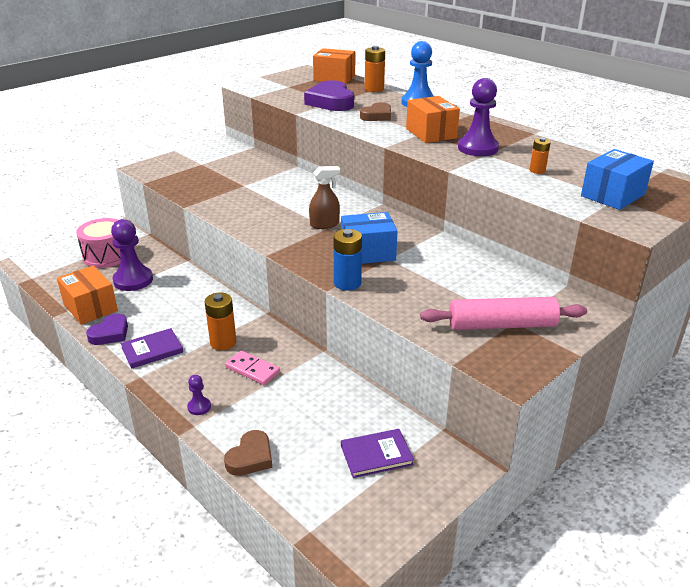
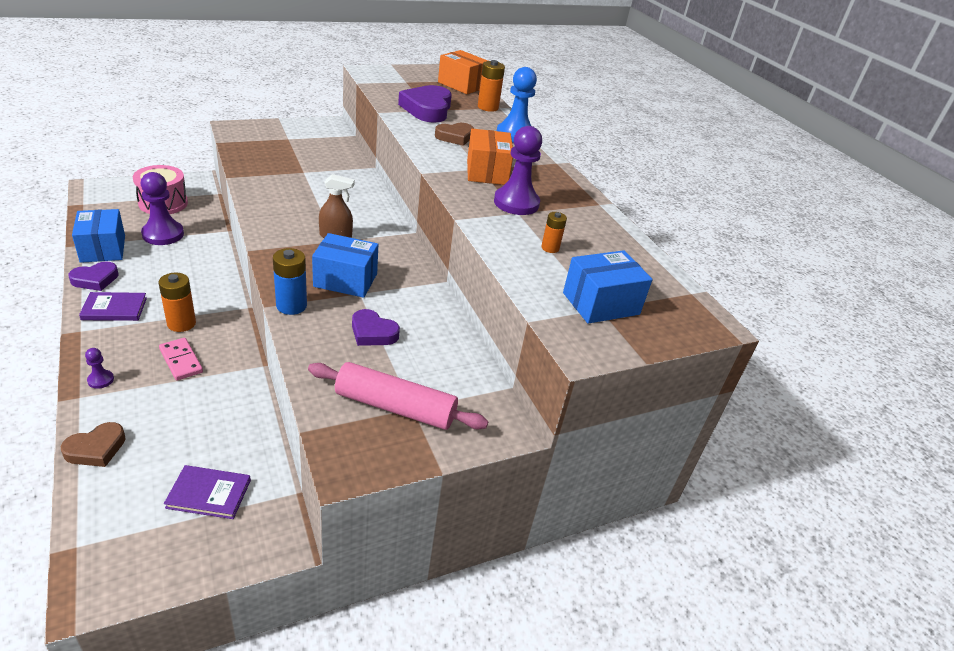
camera: 15 degrees right, 5 degrees up
orange box [57,265,118,325] -> blue box [72,209,125,263]
none -> purple heart [352,309,400,346]

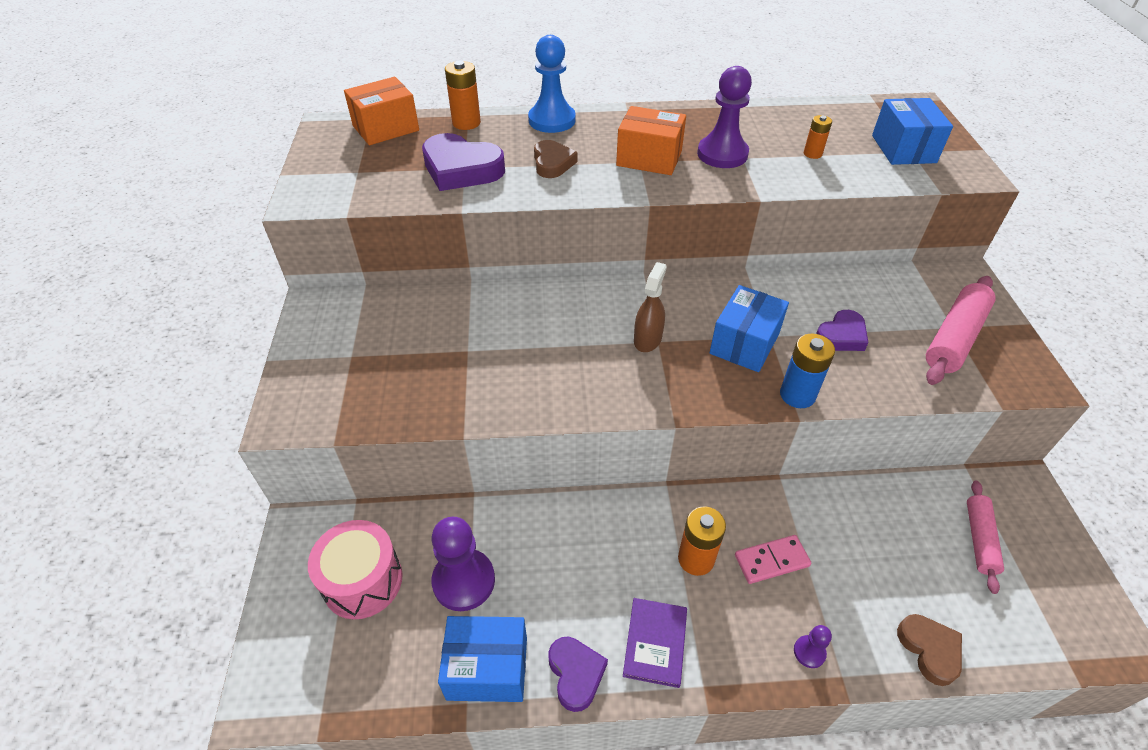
camera: 65 degrees left, 10 degrees up
purple book [164,465,251,519] -> pink rolling pin [967,481,1004,594]

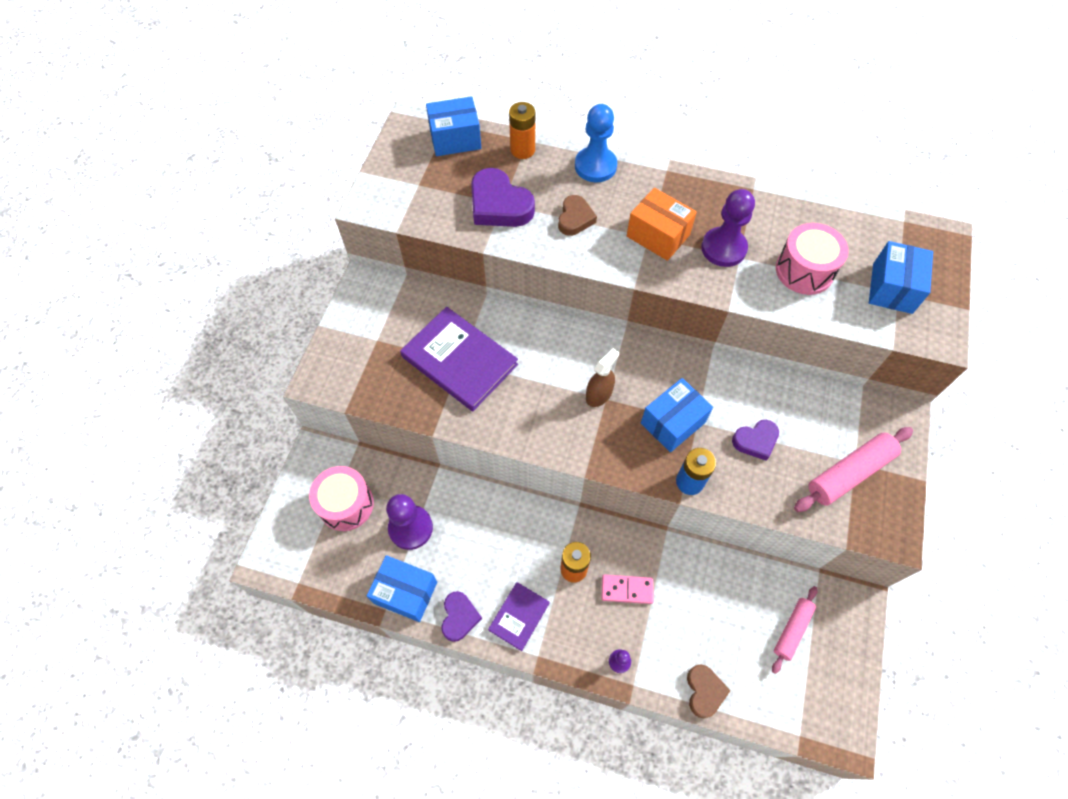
camera: 20 degrees right, 15 degrees up
orange box [344,77,419,145] -> blue box [426,96,481,156]
orange battery [804,115,832,159] -> pink drum [776,223,849,295]
none -> purple book [400,307,518,411]

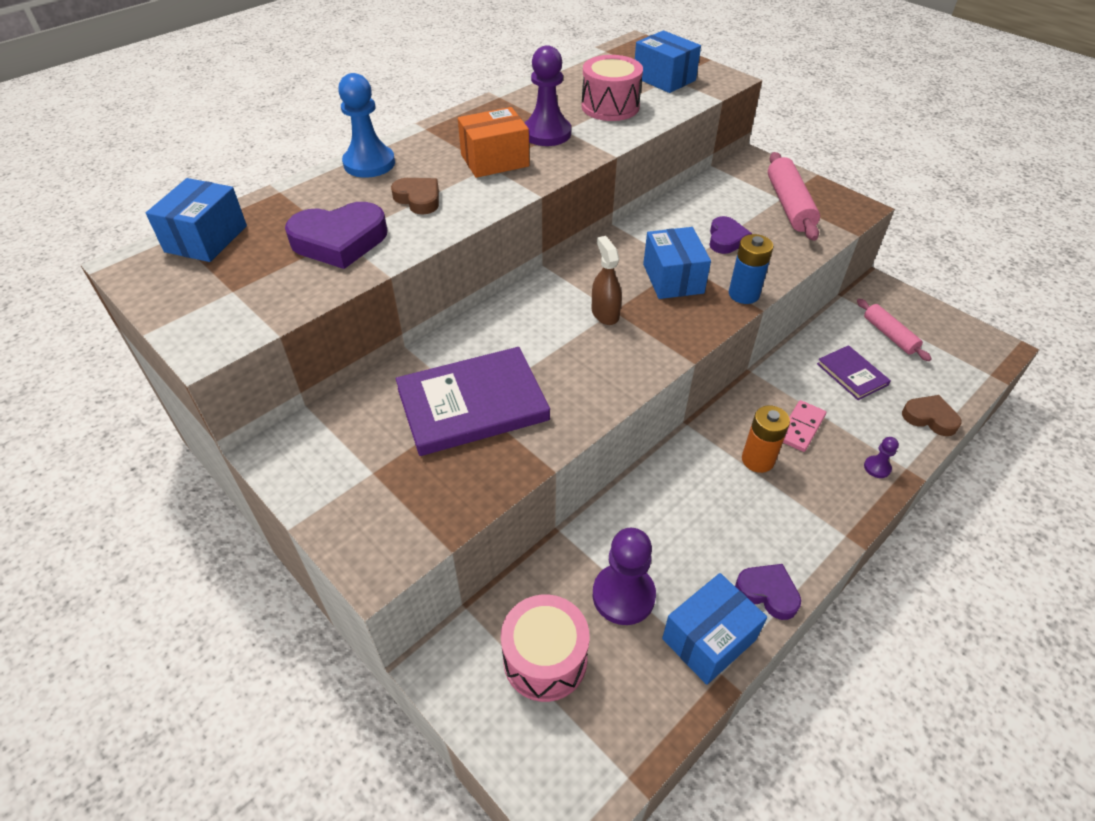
camera: 60 degrees left, 15 degrees down
purple book [488,582,549,651] -> purple book moved to [817,345,891,400]
orange battery [509,102,535,159] -> none

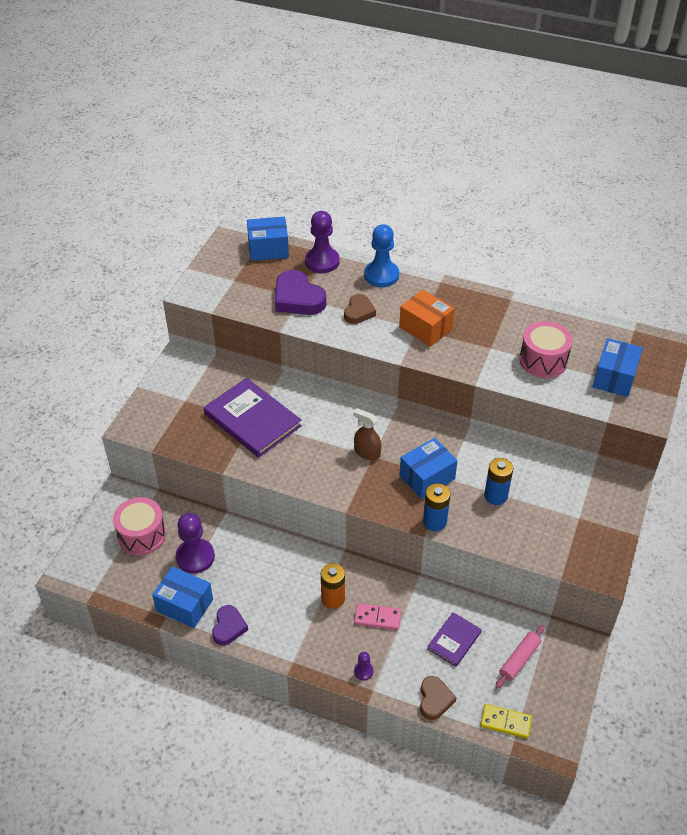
camera: 65 degrees right, 0 degrees up
purple pawn [525,45,571,146] -> purple pawn moved to [305,211,339,273]
brown spray bottle [592,236,622,325] -> brown spray bottle turned 105 degrees counterclockwise [353,408,381,460]
purple heart [709,216,752,254] -> blue battery [484,458,513,505]
pink rolling pin [768,152,820,241] -> none
none -> yellow domino [480,704,532,739]

